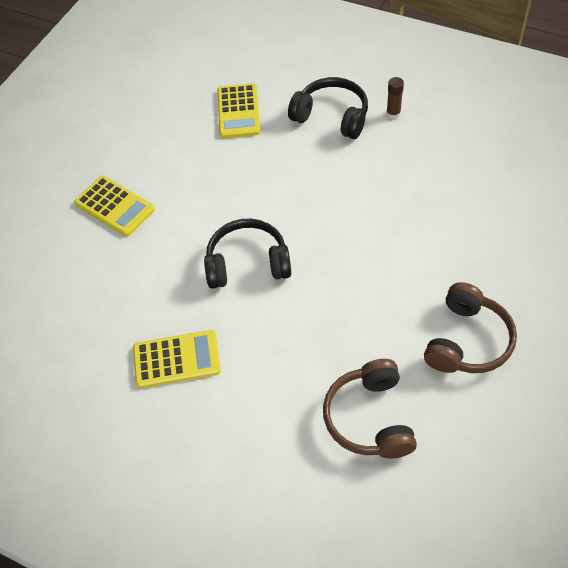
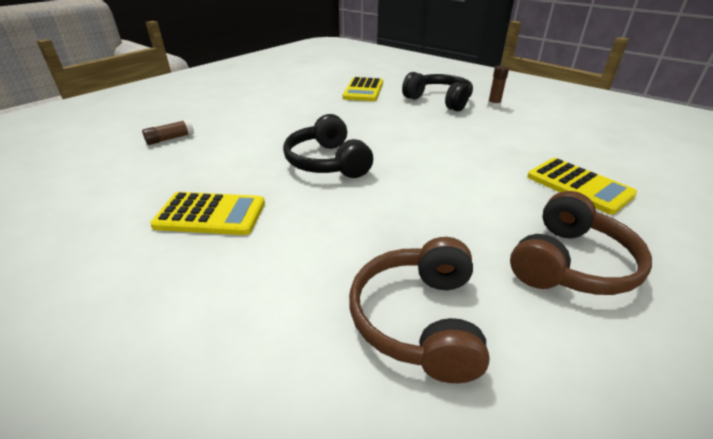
camera: 10 degrees right, 20 degrees down
yellow calculator [74,176,155,237] -> yellow calculator moved to [527,158,637,215]
black headphones [204,219,291,289] -> black headphones turned 120 degrees counterclockwise [283,114,373,178]
none -> brown glue stick [142,119,194,145]

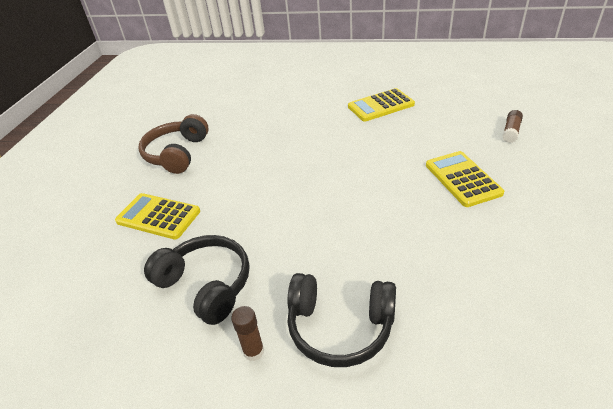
camera: 155 degrees right, 5 degrees up
black headphones [283,114,373,178] -> black headphones moved to [144,235,250,325]
yellow calculator [343,77,383,101] -> yellow calculator moved to [426,151,504,207]
brown headphones [349,237,490,383] -> none

